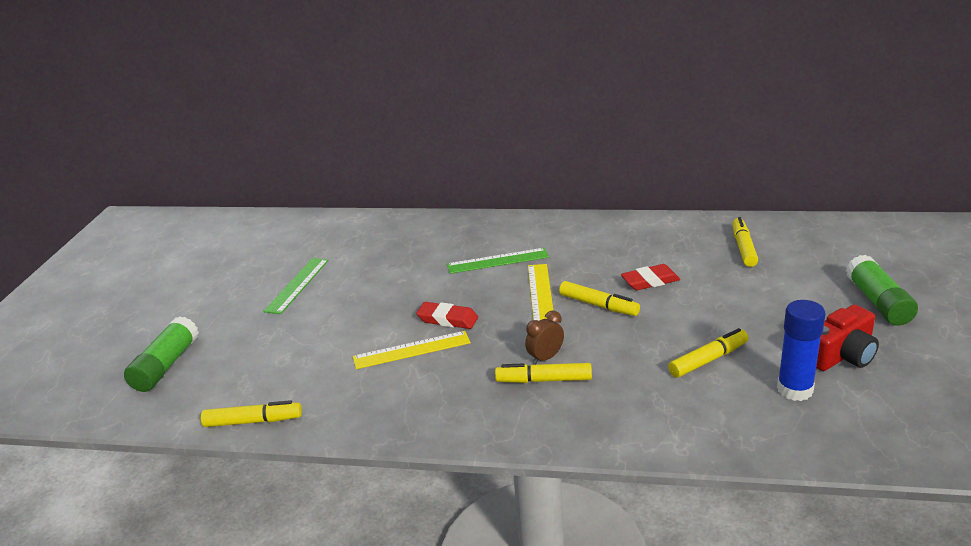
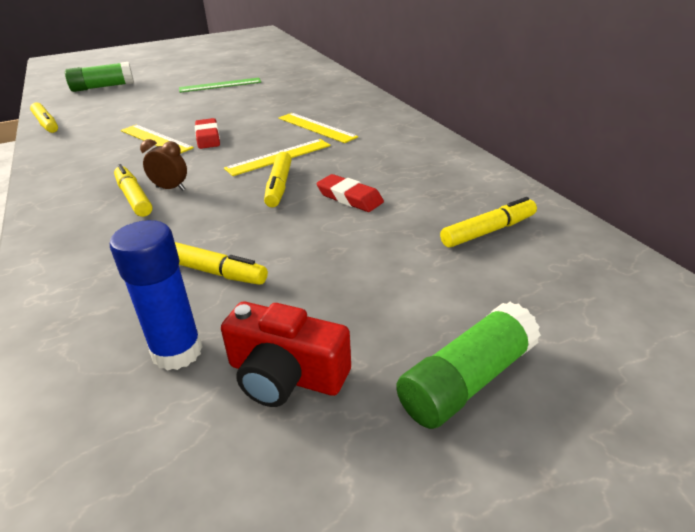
camera: 55 degrees right, 5 degrees up
green ruler [447,248,549,274] -> yellow ruler [279,113,358,143]

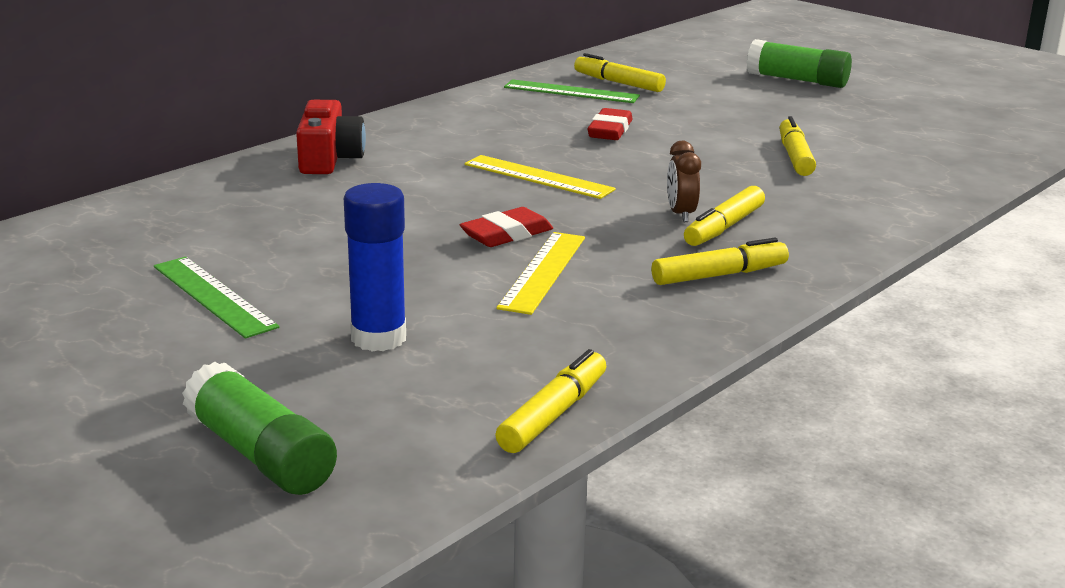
camera: 115 degrees left, 10 degrees down
blue glue stick [110,220,203,371] -> blue glue stick moved to [344,183,406,352]
red camera [221,302,351,407] -> red camera moved to [296,100,366,174]
yellow marker [264,152,292,207] -> yellow marker moved to [651,238,789,285]
yellow ruler [279,113,358,143] -> none
none -> green ruler [504,79,640,103]

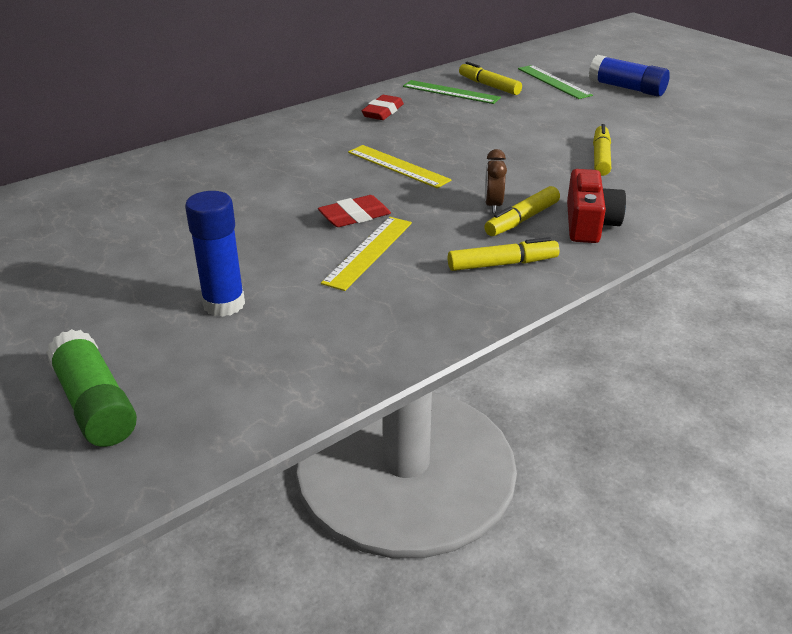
camera: 10 degrees right, 10 degrees up
green ruler [154,257,279,338] -> green ruler moved to [518,65,593,99]
red camera [296,100,366,174] -> red camera moved to [567,169,626,243]
yellow marker [495,349,606,453] -> none
red eraser [588,108,633,140] -> red eraser moved to [362,95,404,120]
green glue stick [747,39,852,88] -> blue glue stick [589,55,670,97]

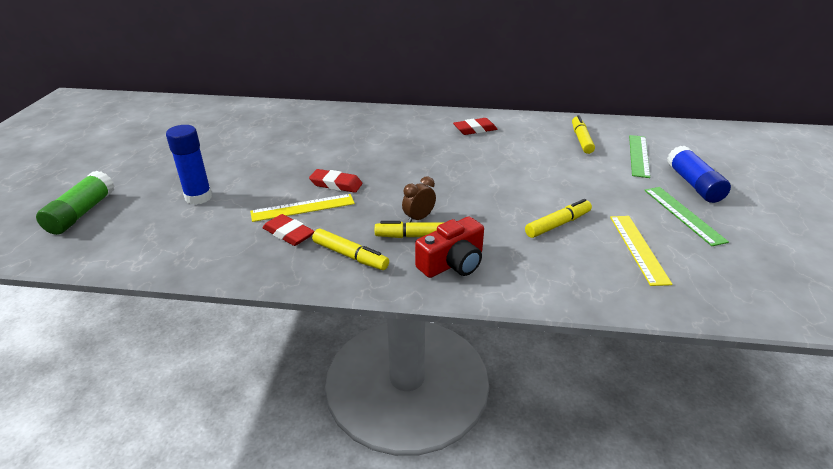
camera: 45 degrees right, 0 degrees up
yellow ruler [348,145,452,188] -> yellow ruler moved to [610,216,673,286]
green ruler [403,80,501,104] -> green ruler moved to [644,187,729,246]
none -> red eraser [263,214,314,246]

